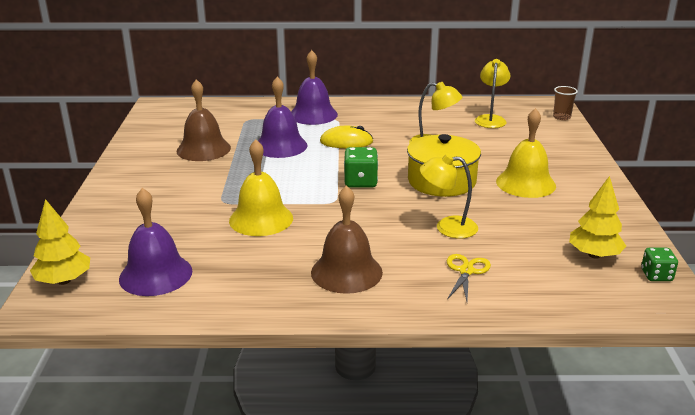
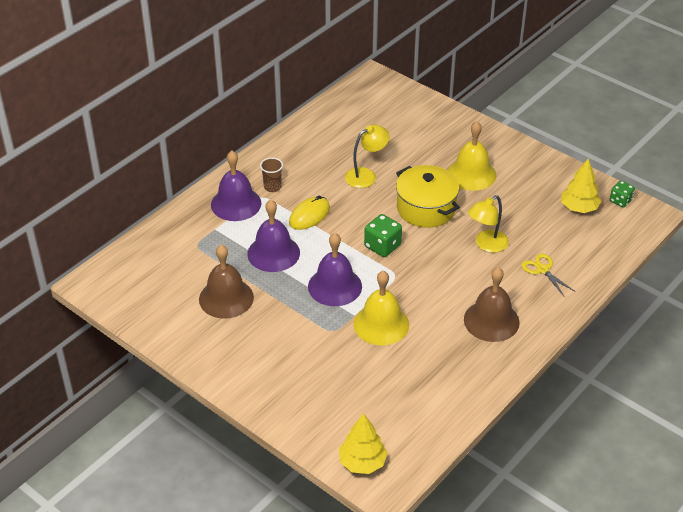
camera: 50 degrees left, 15 degrees up
purple bell [119,188,192,296] -> purple bell moved to [308,233,362,306]
yellow lamp [475,59,510,128] -> none
brown cup [553,86,578,120] -> brown cup moved to [260,158,283,192]

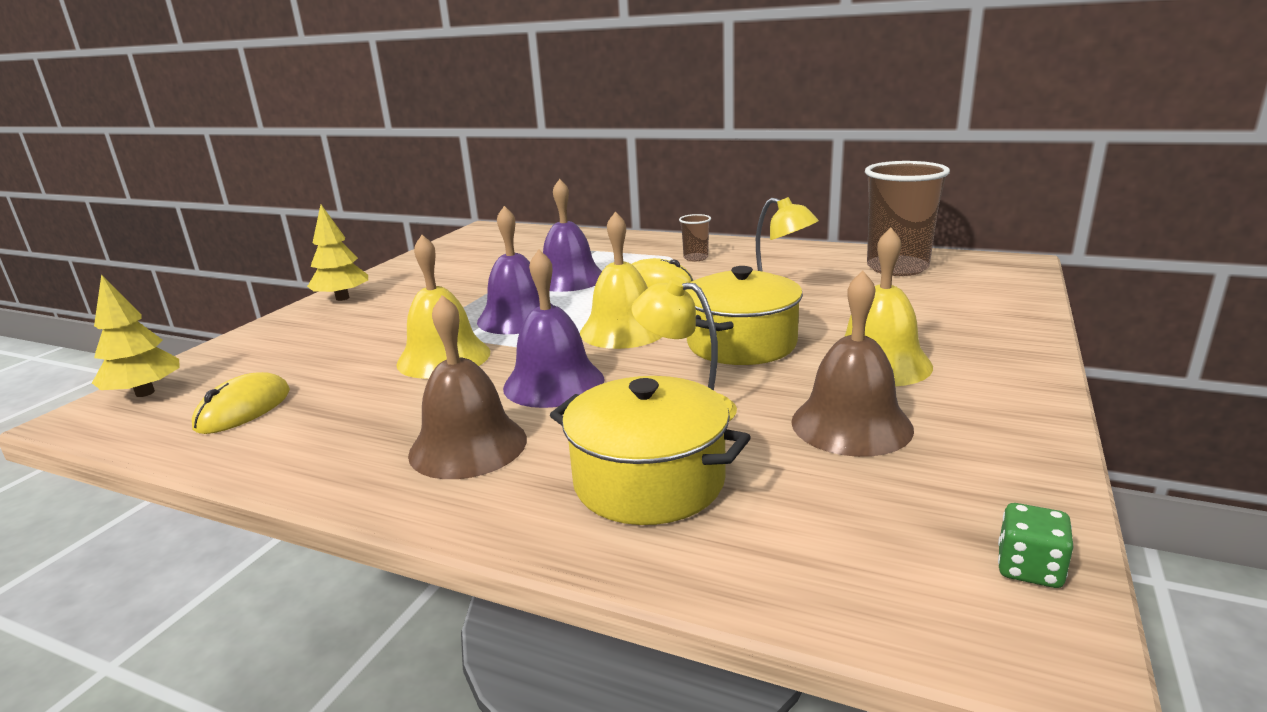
camera: 75 degrees right, 20 degrees down
brown bell [199,245,254,319] -> brown bell moved to [791,271,914,457]
purple bell [211,151,261,221] -> purple bell moved to [503,249,605,408]
green dice [364,214,402,257] -> yellow bell [580,211,662,349]
yellow scissors [522,254,574,296] -> yellow pot [550,376,751,525]
yellow tree [561,158,601,213] -> yellow tree moved to [307,205,368,301]
none -> yellow mouse [192,372,290,434]
none -> brown cup [865,161,950,276]

